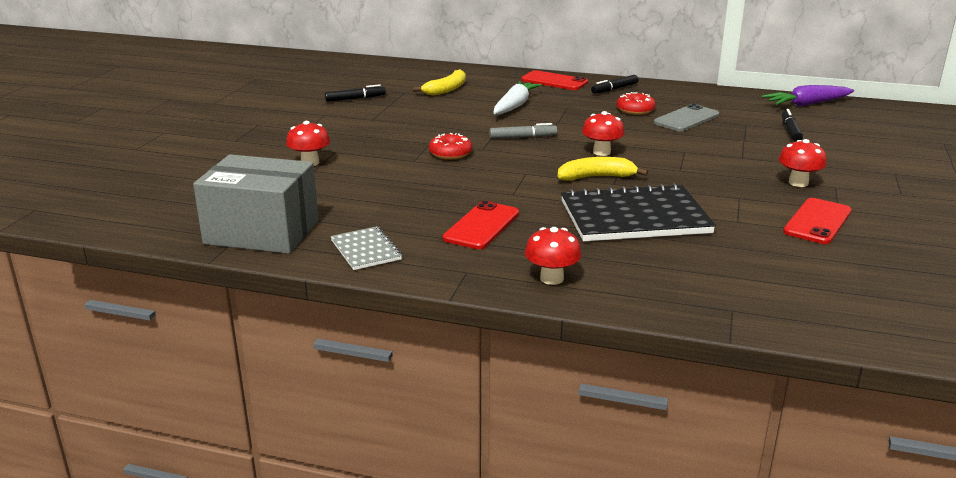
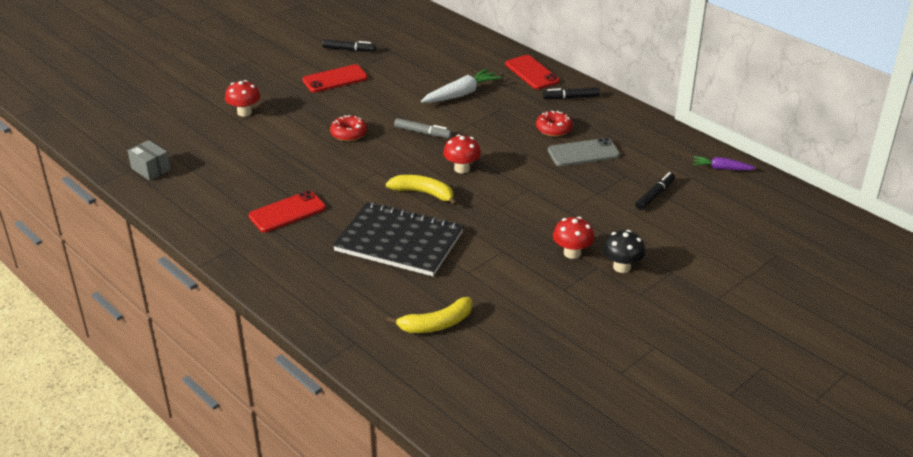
camera: 30 degrees right, 10 degrees up
grey box [193,154,319,254] -> grey box [128,140,171,181], size x0.47
grey notebook [330,226,402,270] -> none
yellow banana [413,69,466,96] -> yellow banana moved to [387,297,472,333]
red mushroom [525,227,582,285] -> none
purple carrot [762,85,854,107] -> purple carrot [693,156,756,170], size x0.61
red phone [783,198,852,244] -> red phone moved to [302,64,368,93]
none -> black mushroom [603,230,645,273]

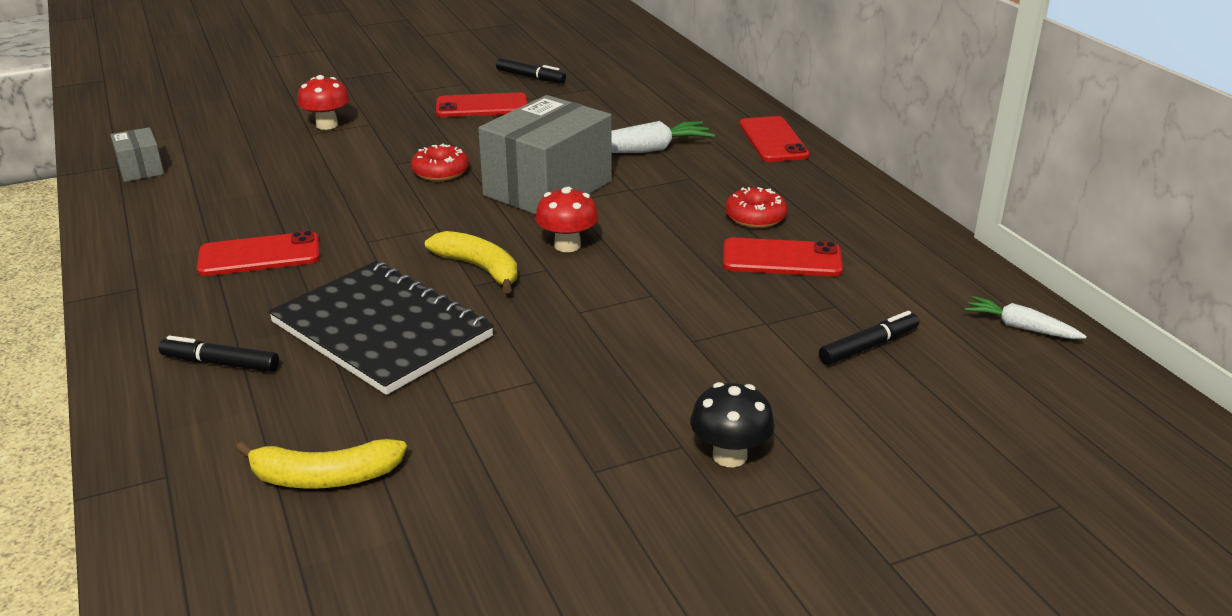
camera: 20 degrees right, 5 degrees down
grey marker [394,118,452,138] -> grey box [478,95,612,215]
black marker [543,87,600,99] -> black marker moved to [159,335,279,372]
grey phone [548,138,620,166] -> red phone [723,238,843,277]
red mushroom [553,217,595,259] -> none
purple carrot [693,156,756,170] -> white carrot [965,296,1087,339]

